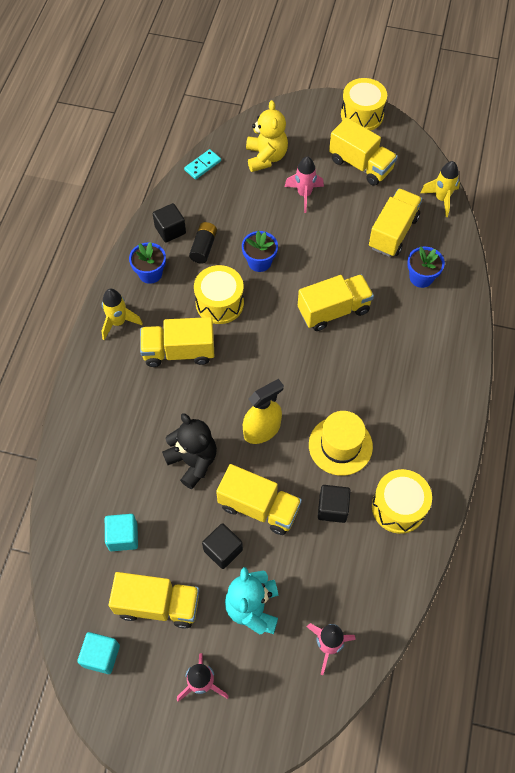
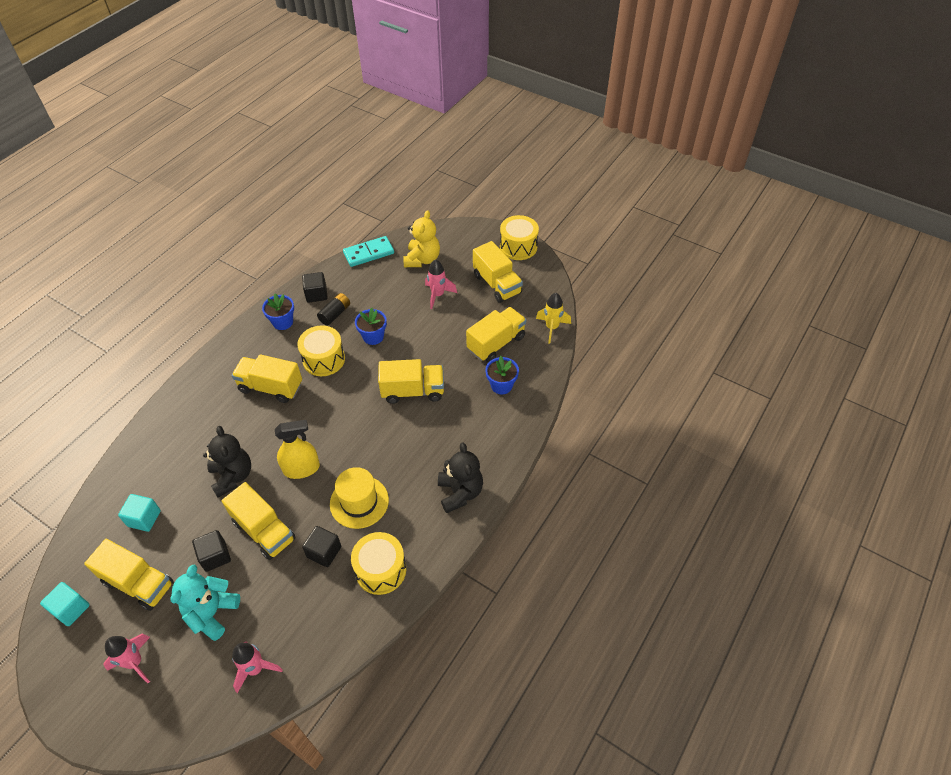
camera: 20 degrees right, 10 degrees down
yellow rocket [102,289,143,340] -> none
turquoise domino [184,149,221,179] -> turquoise domino [343,236,394,267], size x1.56
none -> black teddy bear [438,442,483,513]

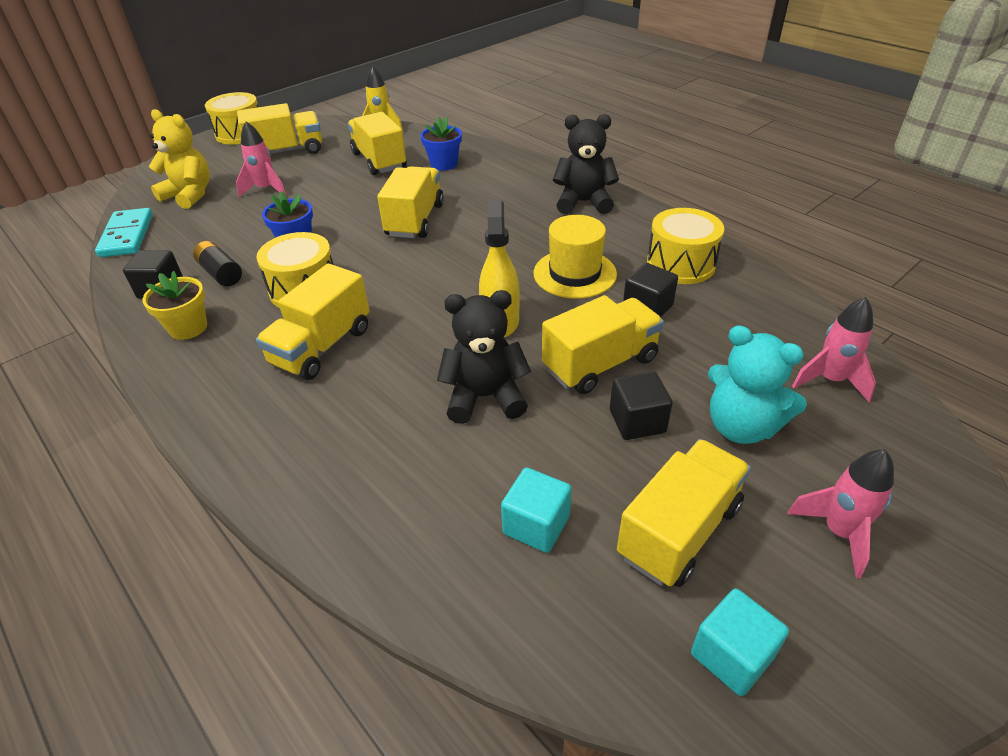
camera: 75 degrees left, 10 degrees down
blue flower pot [262,293,294,330] -> yellow flower pot [142,271,207,340]

